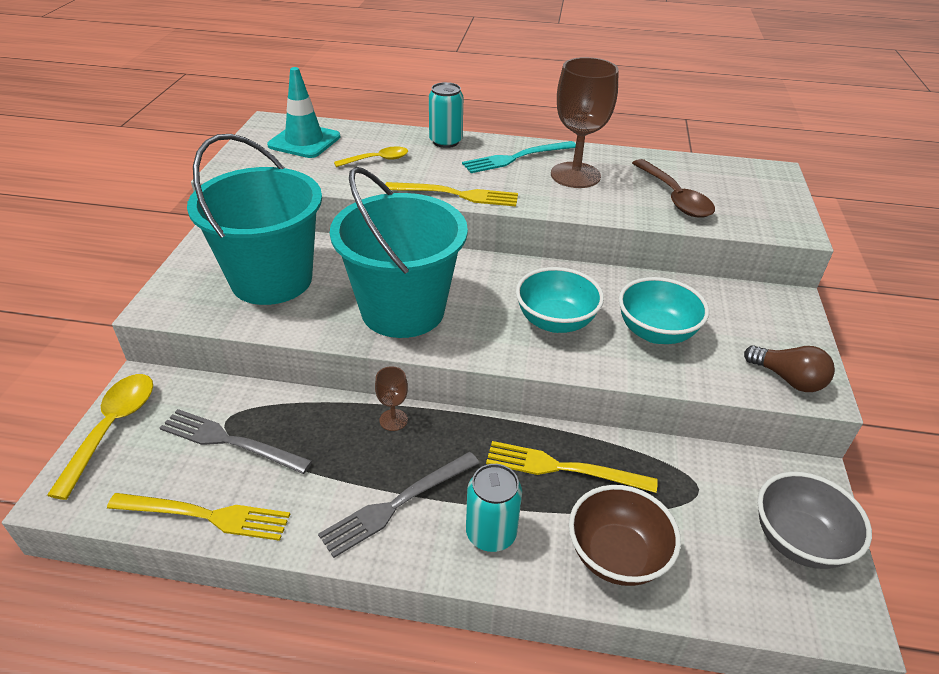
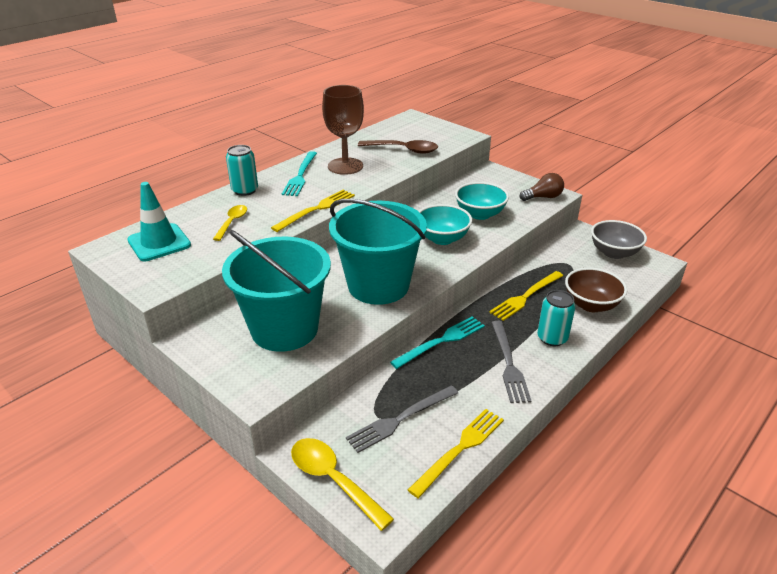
camera: 55 degrees left, 5 degrees down
brown goblet [375,366,408,431] -> turquoise fork [390,316,485,369]

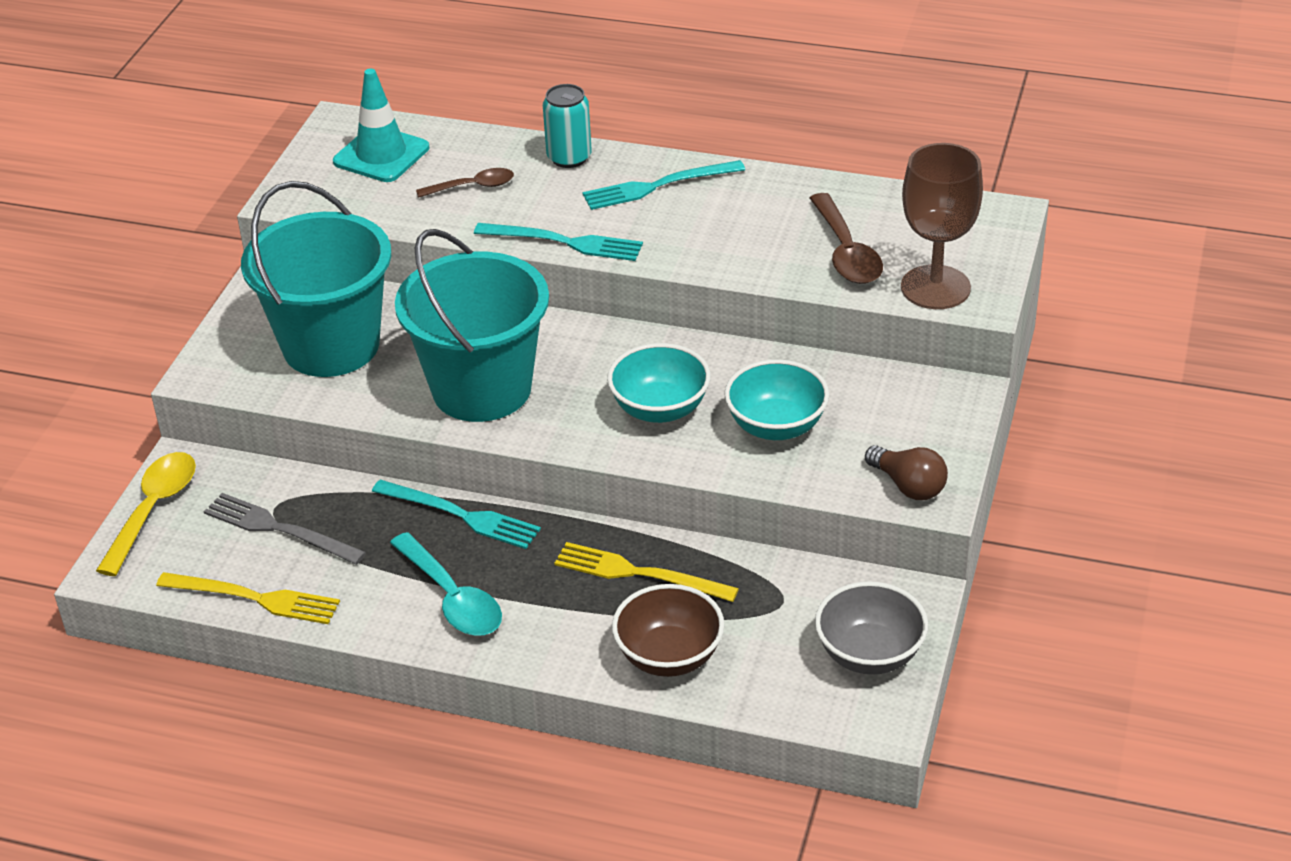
camera: 65 degrees right, 5 degrees up
yellow spoon [213,205,247,241] -> brown spoon [416,168,514,198]
yellow fork [271,190,355,232] -> turquoise fork [474,223,643,261]
brown goblet [322,85,364,175] -> brown goblet moved to [901,143,983,309]
grey fork [491,321,531,403] -> turquoise spoon [390,532,502,636]
turquoise can [537,290,576,346] -> none

